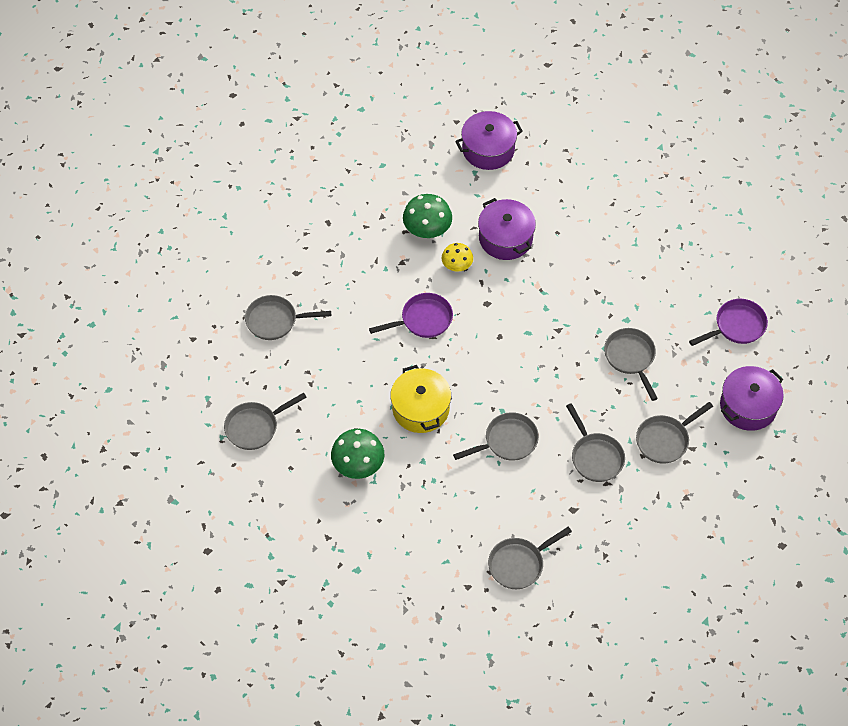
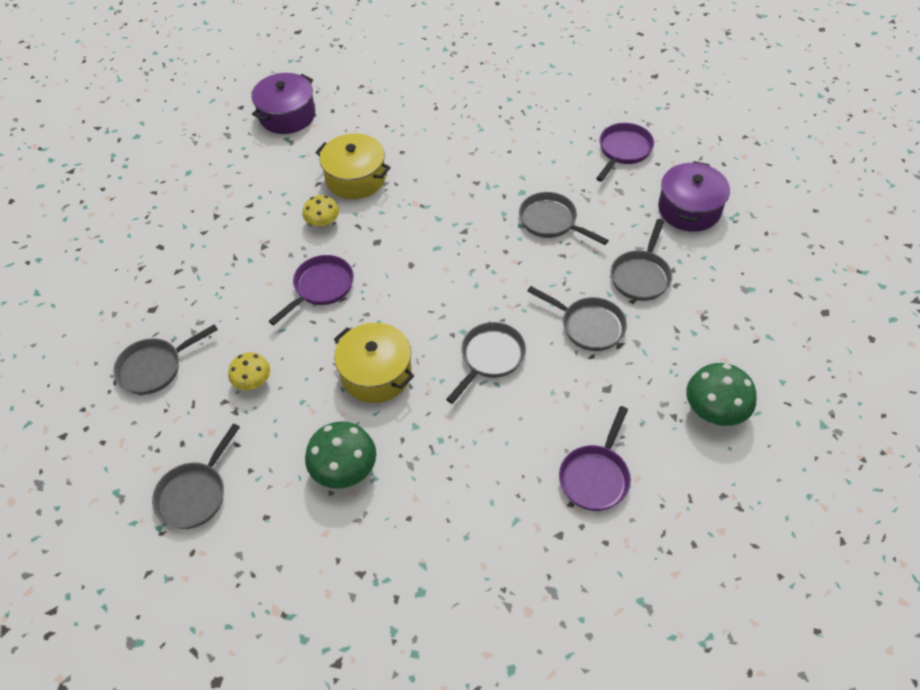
camera: 30 degrees left, 5 degrees down
green mushroom [403,194,452,238] -> green mushroom moved to [686,363,756,426]
purple pot [478,198,536,260] -> yellow pot [315,133,391,199]
grey pan [488,527,572,589] -> purple pan [559,406,631,511]
none -> yellow mushroom [228,352,270,390]

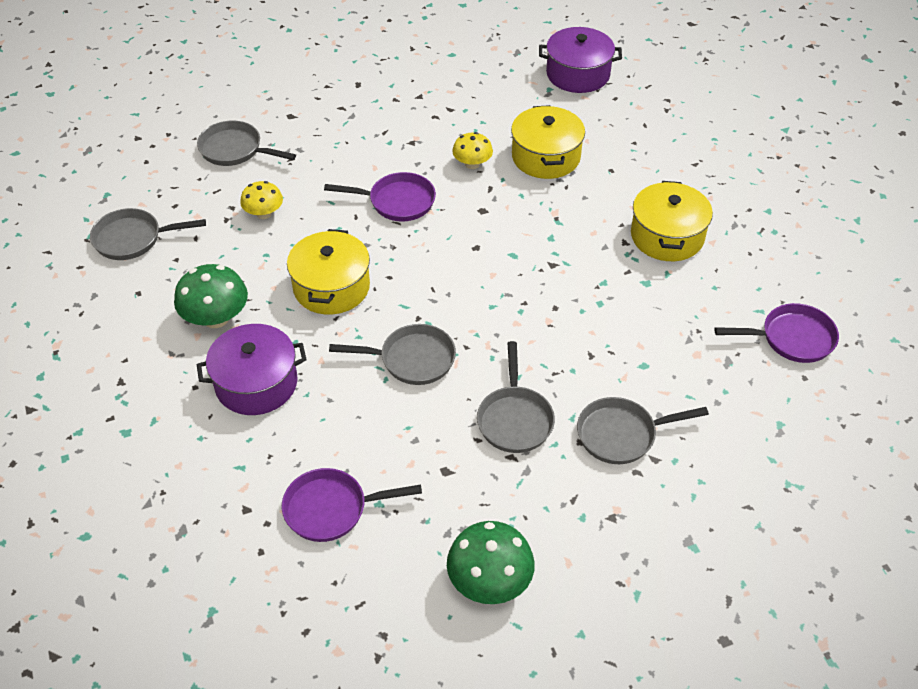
camera: 55 degrees right, 5 degrees down
grey pan [519,192,609,245] -> none
purple pot [658,161,730,231] -> purple pot moved to [197,324,307,415]
none -> yellow pot [631,181,713,261]

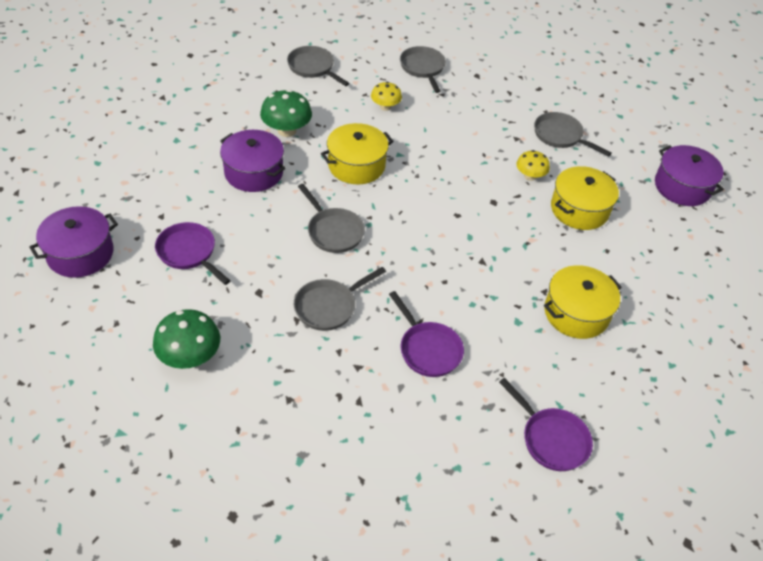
camera: 50 degrees right, 0 degrees up
purple pan [324,172,436,221] -> purple pan moved to [389,291,464,377]
grey pan [577,397,709,464] -> grey pan moved to [534,112,612,157]
none -> purple pot [29,206,118,278]

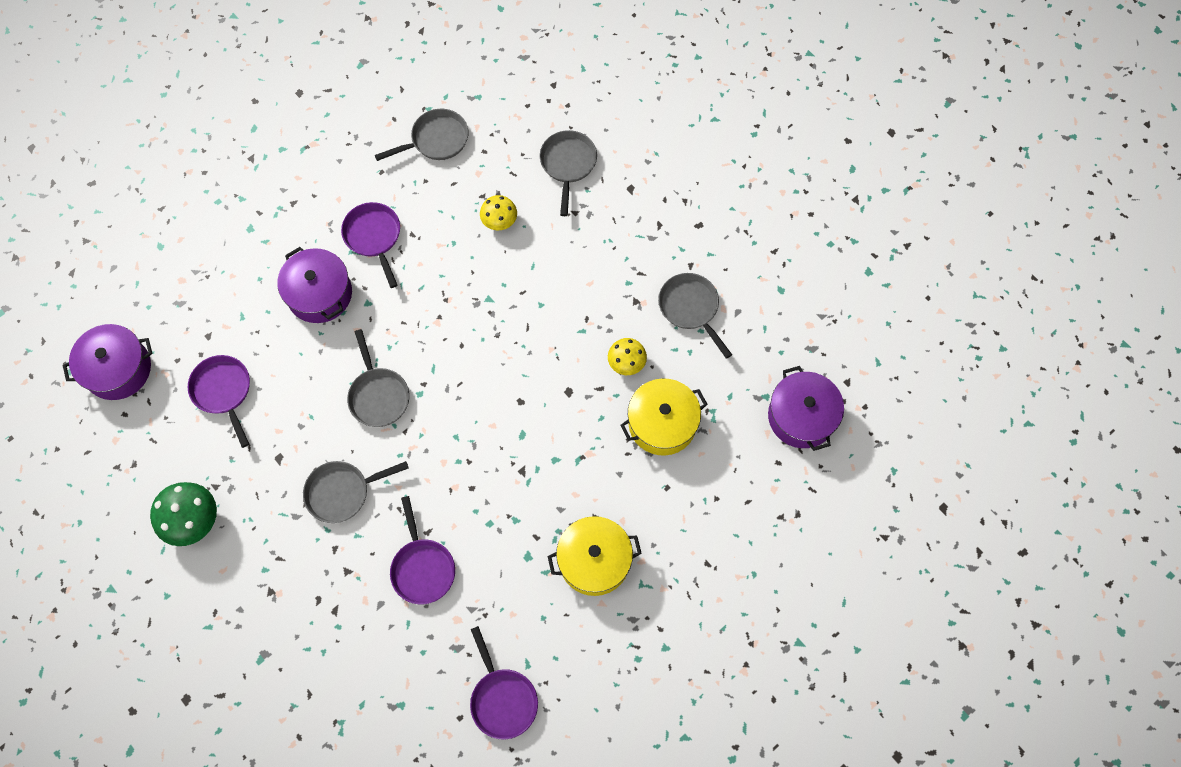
camera: 20 degrees right, 20 degrees up
green mushroom [260,89,312,137] -> purple pan [341,202,400,288]
grey pan [287,46,349,86] -> grey pan turned 90 degrees clockwise [375,109,468,161]
yellow pot [321,123,394,184] -> none

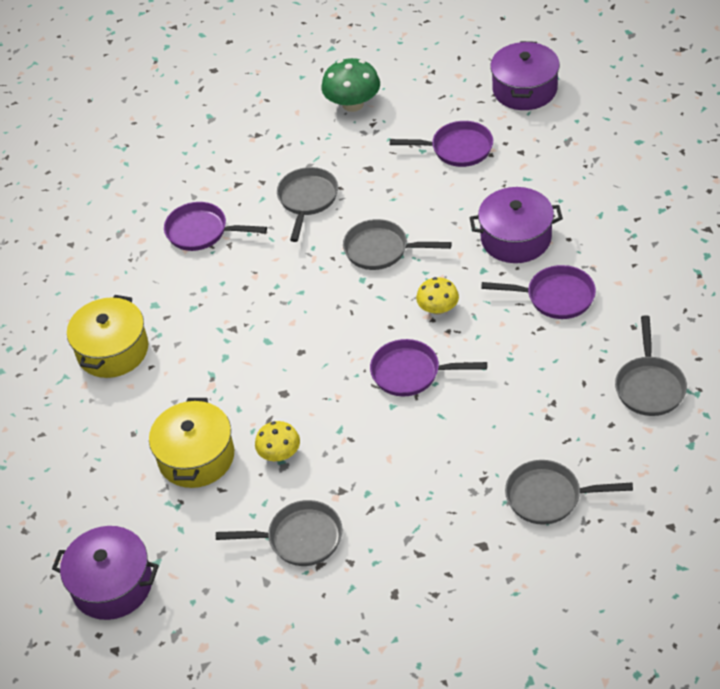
camera: 125 degrees right, 20 degrees down
purple pan [470,626,538,740] -> purple pan moved to [370,339,487,396]
yellow mushroom [480,195,517,230] -> yellow mushroom moved to [416,277,459,315]
grey pan [540,130,597,216] -> grey pan turned 150 degrees clockwise [505,460,633,525]

